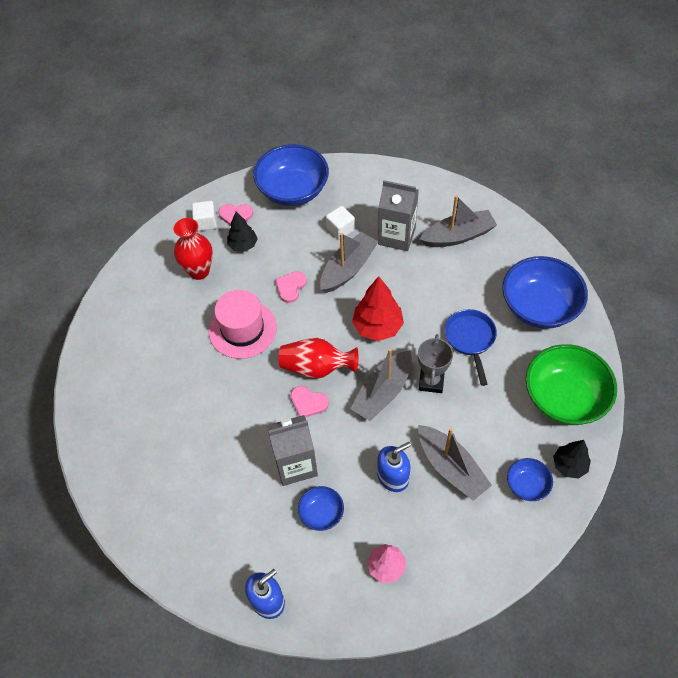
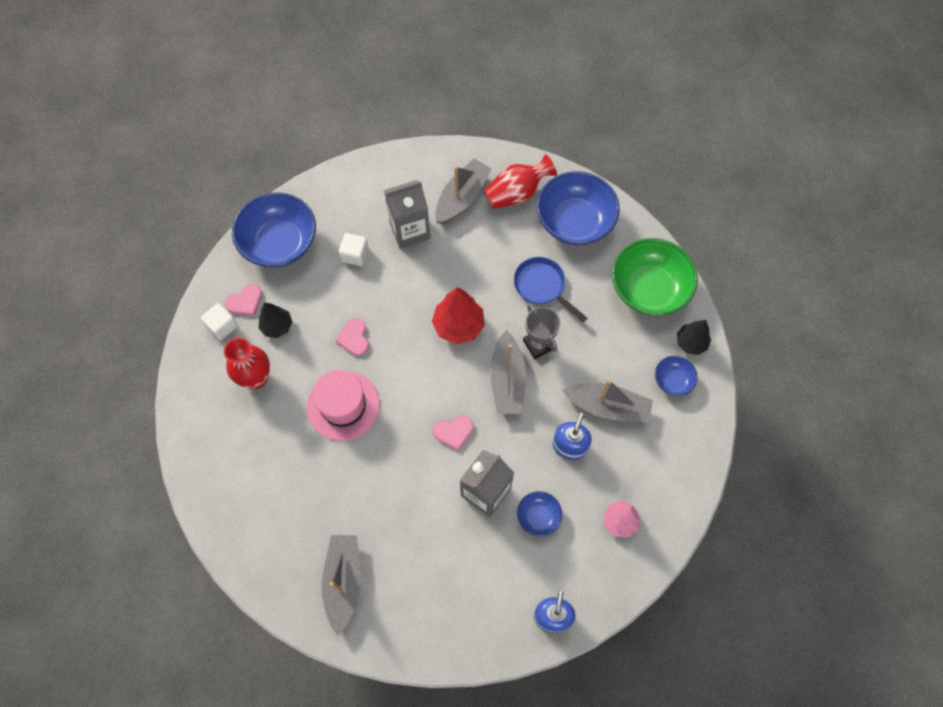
camera: 40 degrees left, 10 degrees up
red vase [279,338,358,379] -> red vase moved to [484,154,557,209]
grey boat [320,232,378,293] -> grey boat moved to [322,535,361,635]

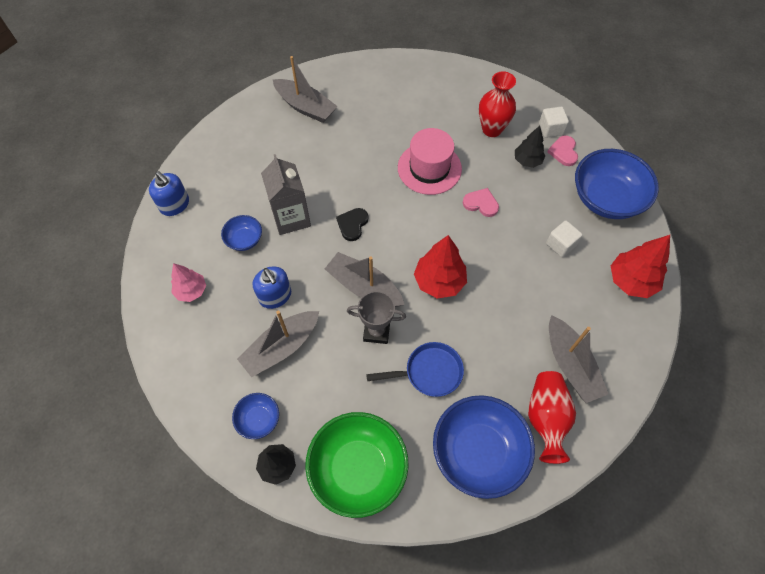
camera: 125 degrees right, 5 degrees down
grey carton [384,180,431,249] -> none
pink heart [433,416,473,451] -> black heart [336,208,368,241]
none -> red tree [611,235,670,298]

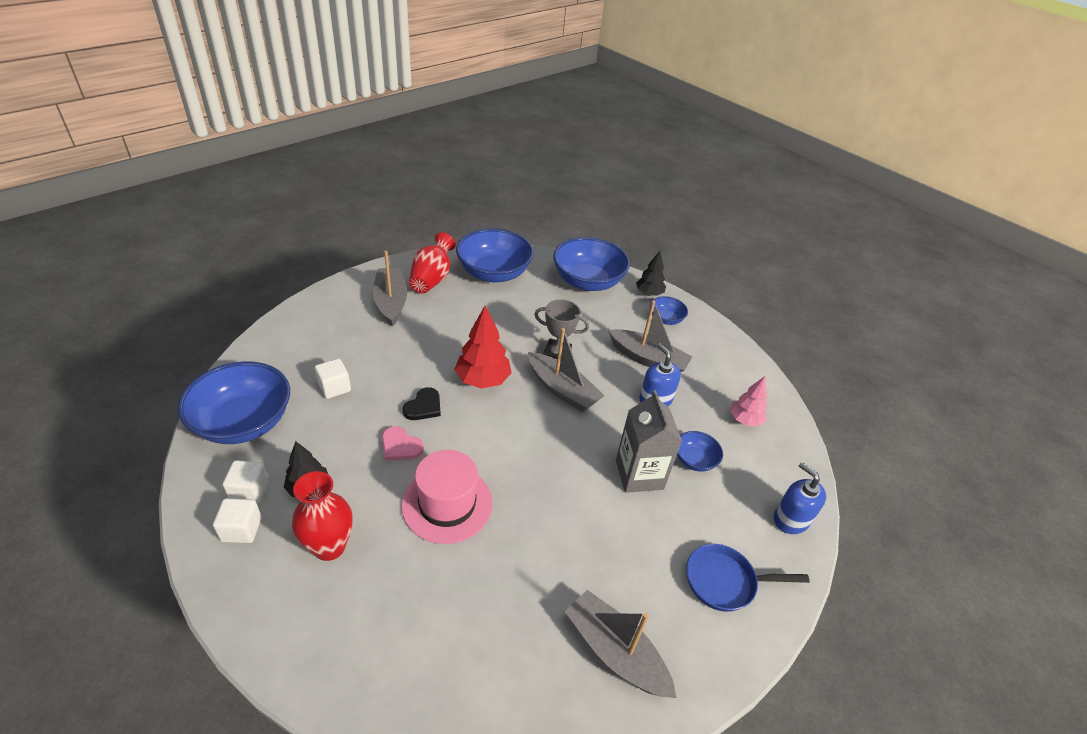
camera: 175 degrees left, 20 degrees down
grey boat [237,311,319,377] -> grey boat turned 60 degrees clockwise [608,300,692,372]
green bowl [305,412,409,518] -> blue bowl [553,237,630,291]
black heart [336,208,368,241] -> black heart moved to [403,387,441,420]
blue pan [366,342,464,397] -> blue pan moved to [686,544,810,612]
pink heart [547,135,578,166] -> white cube [223,460,269,504]
red tree [611,235,670,298] -> none

